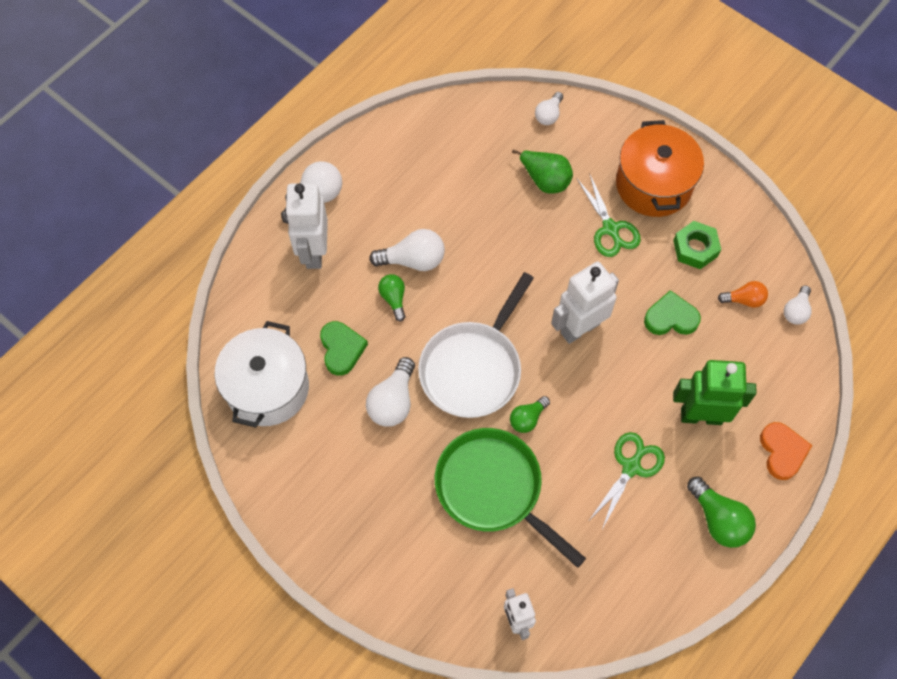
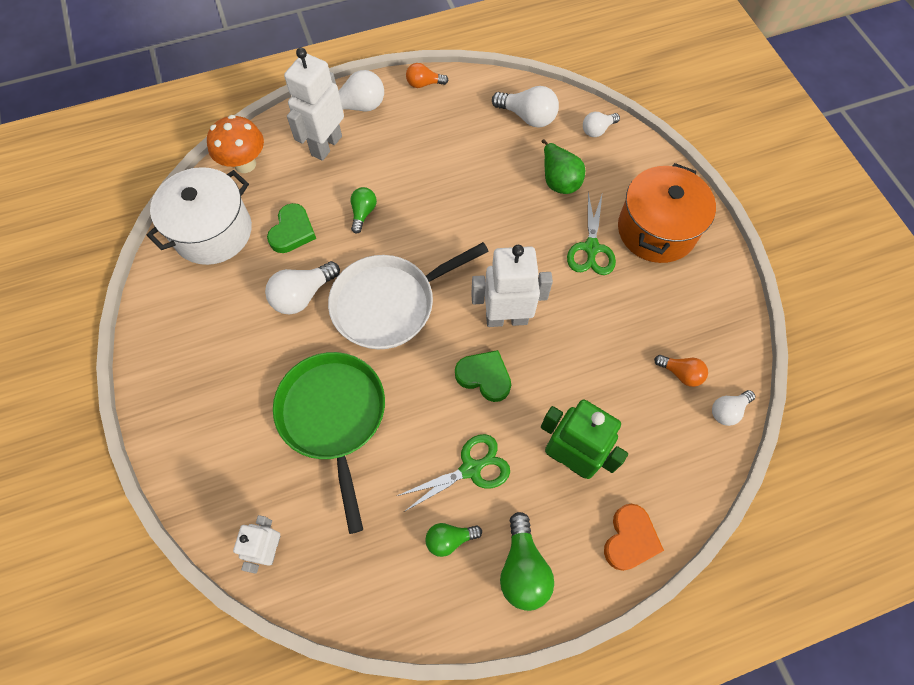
camera: 30 degrees right, 0 degrees up
white light bulb [369,229,445,271] -> white light bulb moved to [492,86,559,128]
green light bulb [510,396,550,433] -> green light bulb moved to [425,523,482,557]
green heart [644,290,701,335] -> green heart moved to [455,350,511,402]
green nut [673,221,721,269] -> none
none -> orange mushroom [207,115,264,173]
none -> orange light bulb [406,63,449,88]

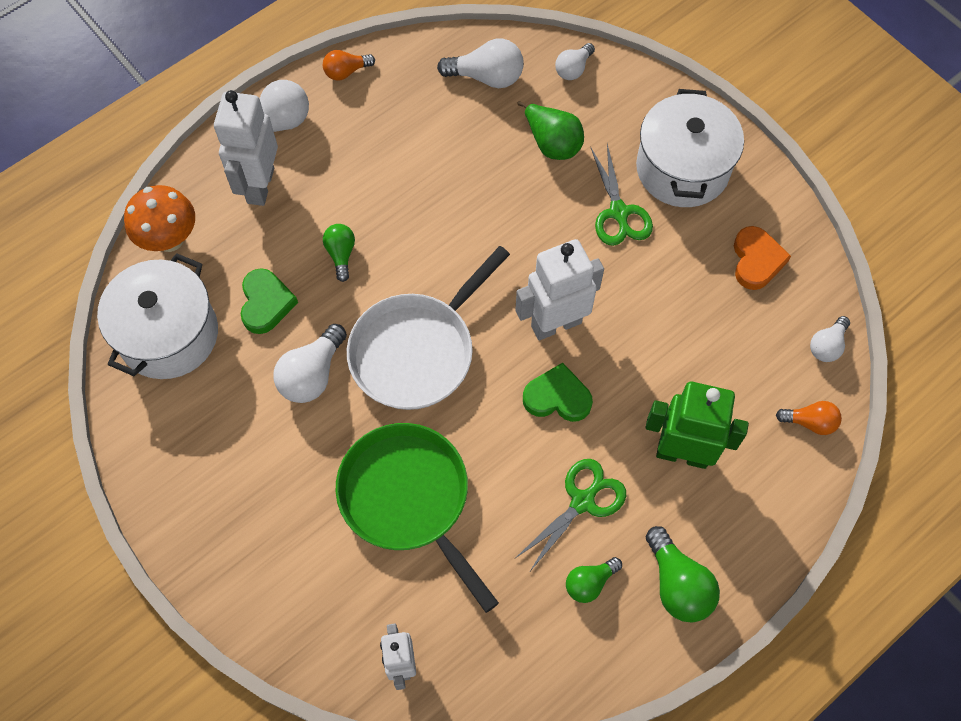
camera: 20 degrees left, 0 degrees up
orange heart [604,504,664,571] -> orange heart moved to [734,226,791,290]
orange pot [618,163,716,263] -> white pot [636,89,744,207]
orange light bulb [654,355,708,387] -> orange light bulb moved to [776,401,842,435]

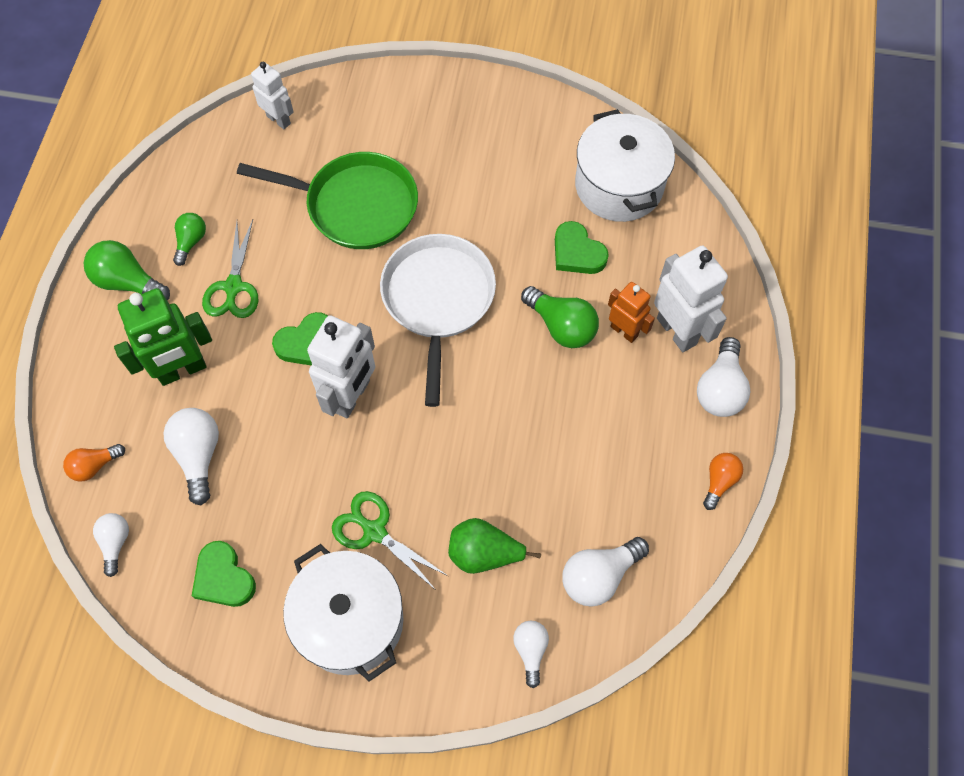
camera: 140 degrees right, 0 degrees up
orange mushroom [124,185,195,252] -> none
white light bulb [273,324,347,403] -> white light bulb moved to [163,408,219,505]
green light bulb [323,224,355,282] -> green light bulb [521,286,599,348], size x1.60
orange heart [734,226,791,290] -> green heart [192,541,256,607]
none -> orange robot [608,282,655,343]

